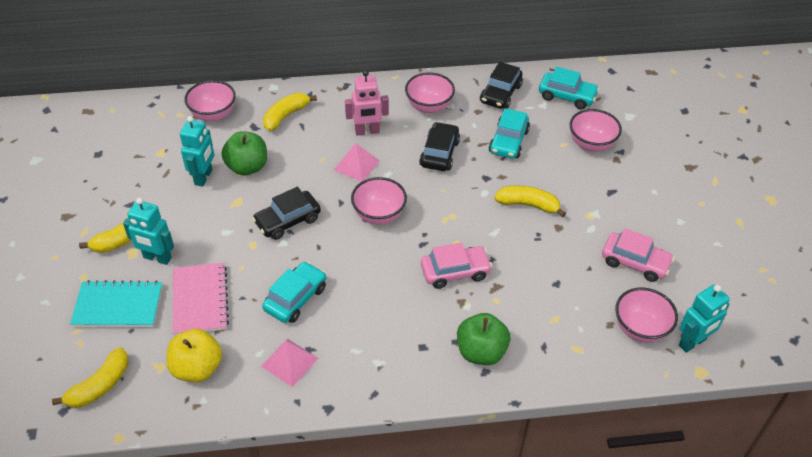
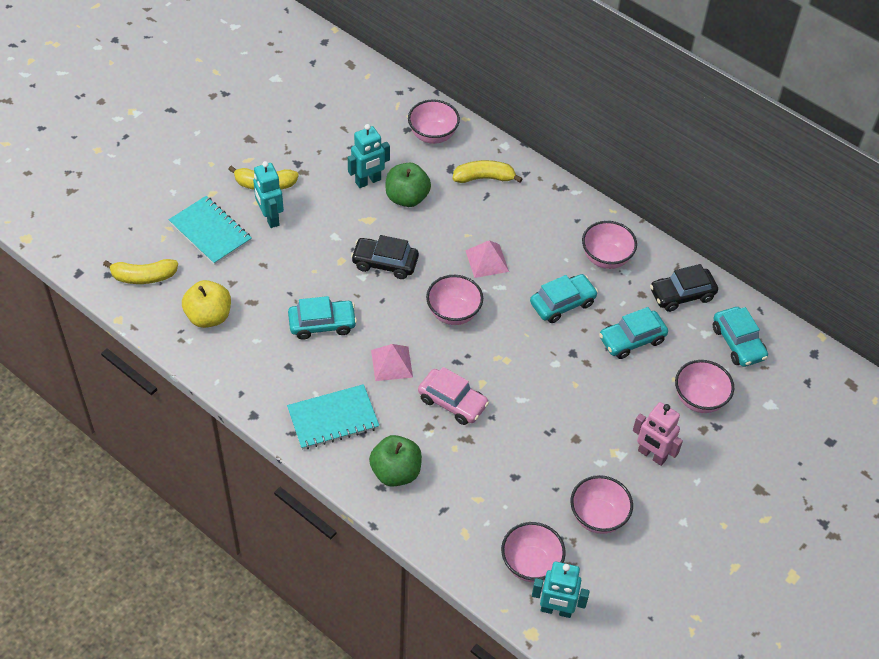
camera: 45 degrees right, 5 degrees up
pink notebook [173,262,229,336] -> none
pink pyramid [261,339,318,387] -> pink pyramid moved to [371,344,413,381]
pink robot [345,70,389,136] -> pink robot moved to [633,402,683,466]
black car [419,122,460,171] -> turquoise car [530,274,598,323]
yellow banana [494,186,566,218] -> none
pink car [602,228,674,282] -> pink bowl [570,475,633,534]
none -> turquoise notebook [287,384,379,450]

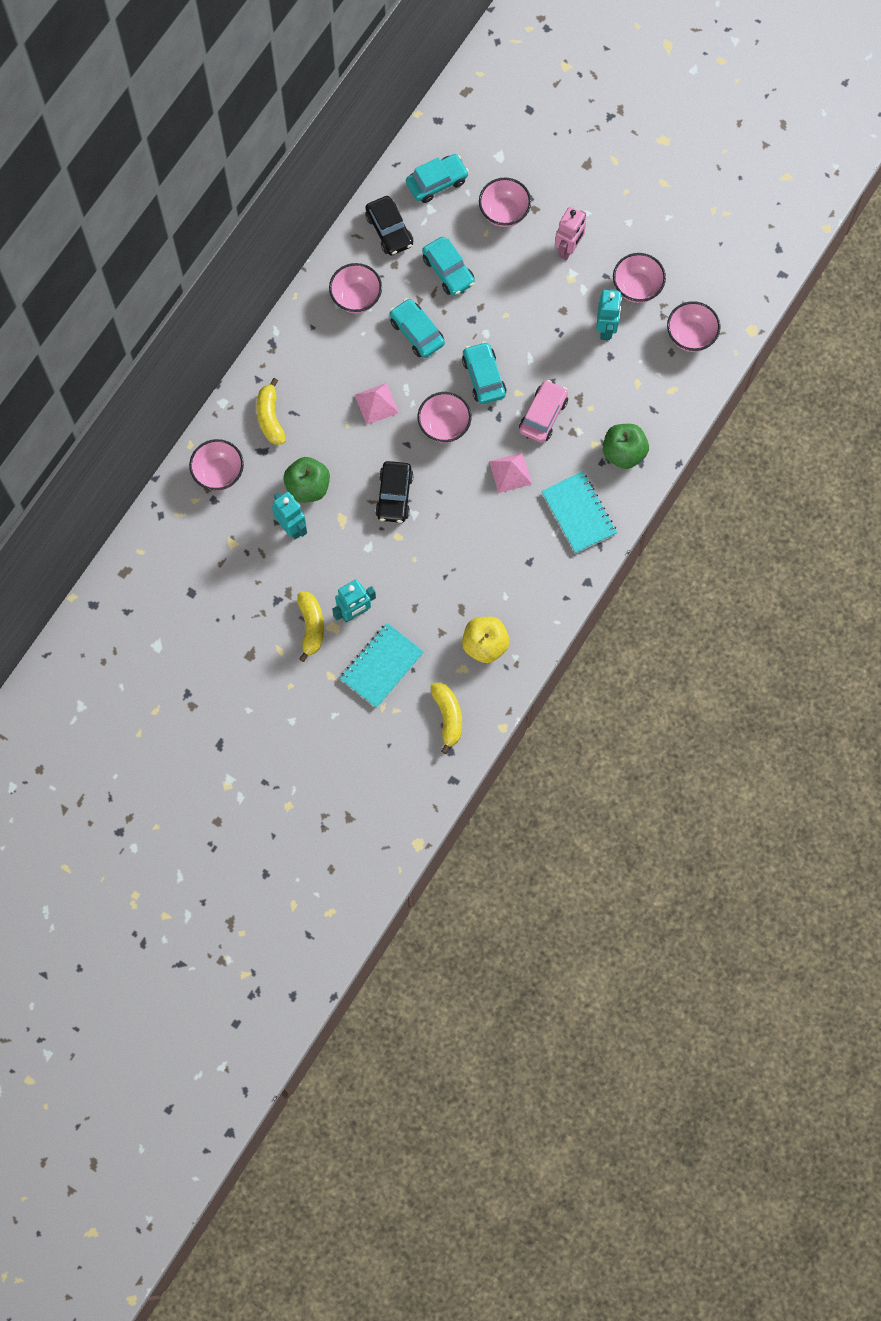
camera: 95 degrees left, 20 degrees up
turquoise car [288,296,357,340] -> turquoise car moved to [462,342,507,404]
turquoise robot [532,562,590,618] -> turquoise robot moved to [596,289,622,340]

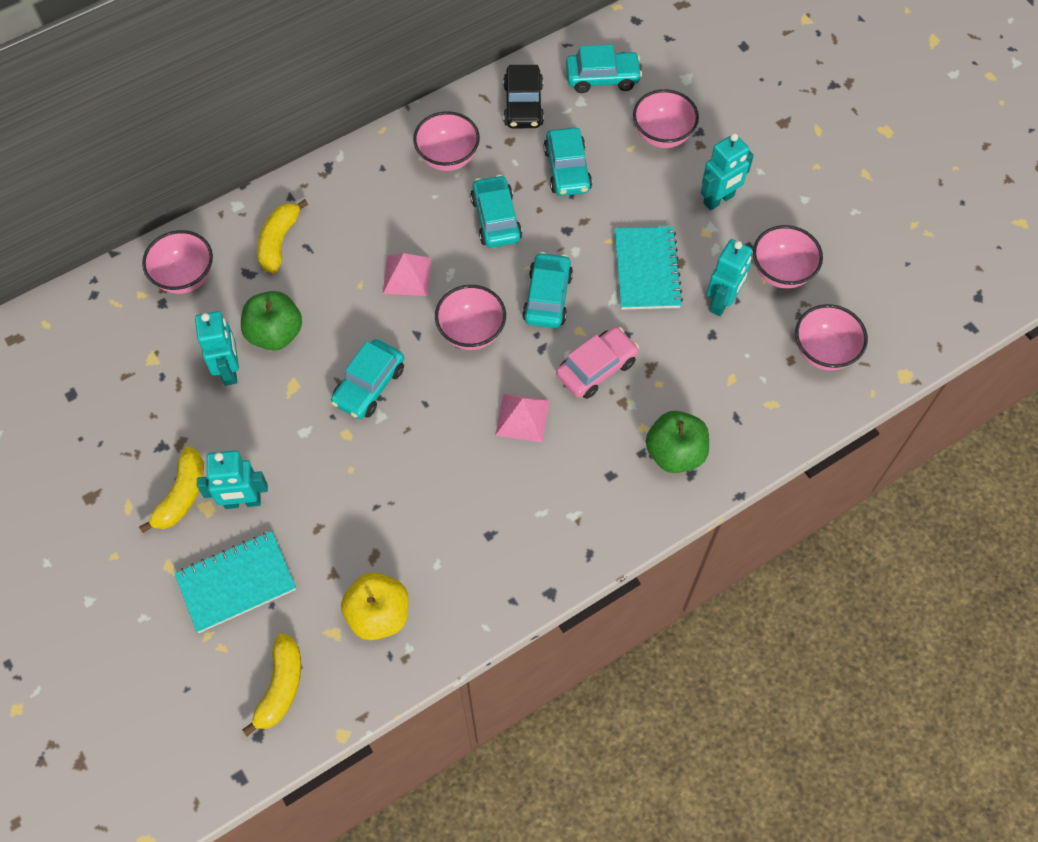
camera: 25 degrees right, 10 degrees down
black car [375,461,414,523] -> turquoise car [331,339,404,419]
turquoise notebook [541,471,617,554] -> turquoise notebook moved to [615,227,683,310]
pink robot [555,206,586,260] -> turquoise robot [701,133,754,210]

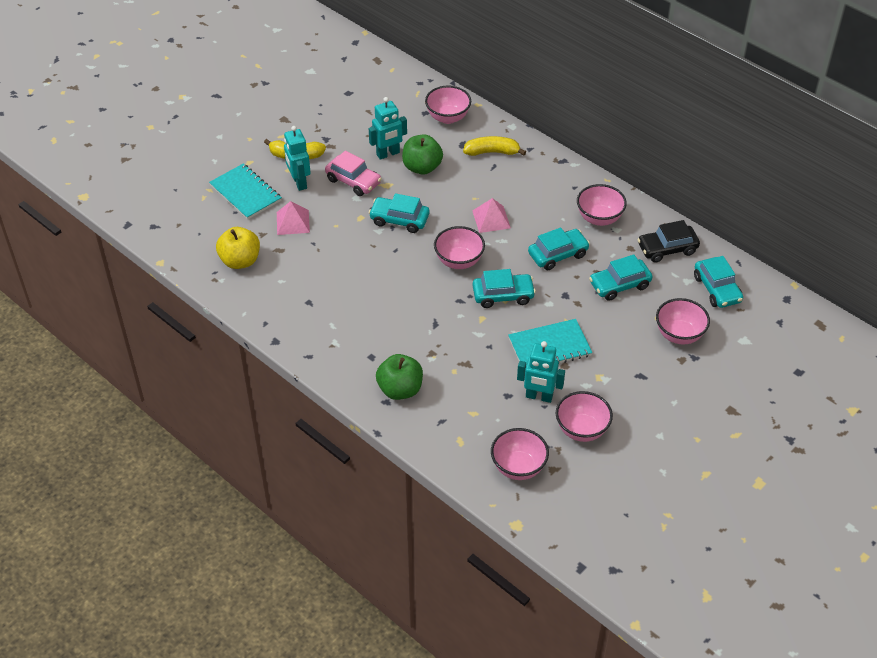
camera: 75 degrees right, 15 degrees down
yellow banana [242,633,301,736] -> none
pink pyramid [495,394,550,442] -> pink pyramid moved to [277,201,310,235]
pink car [556,327,639,399] -> pink car moved to [325,151,382,196]
turquoise robot [701,133,754,210] -> none

